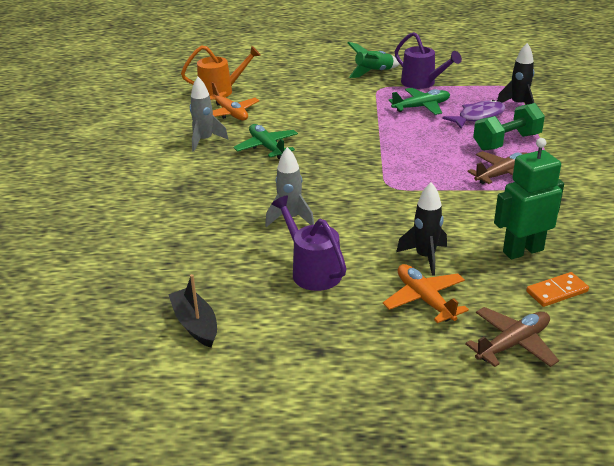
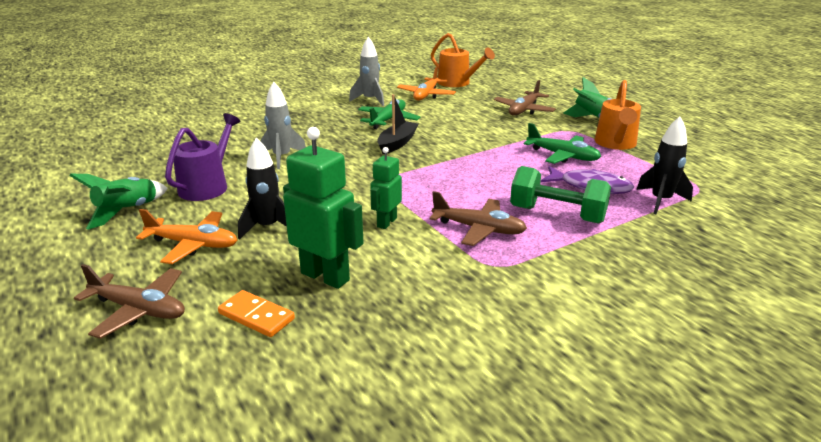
camera: 55 degrees right, 5 degrees down
black boat [168,274,217,348] -> black boat moved to [377,94,418,154]
orange plane [383,264,469,323] -> orange plane turned 75 degrees clockwise [136,209,237,264]
purple watering can [395,32,462,89] -> orange watering can [595,80,641,150]
none -> green rocket [70,174,168,230]
none -> green robot [370,147,402,229]
none -> brown plane [494,80,556,116]

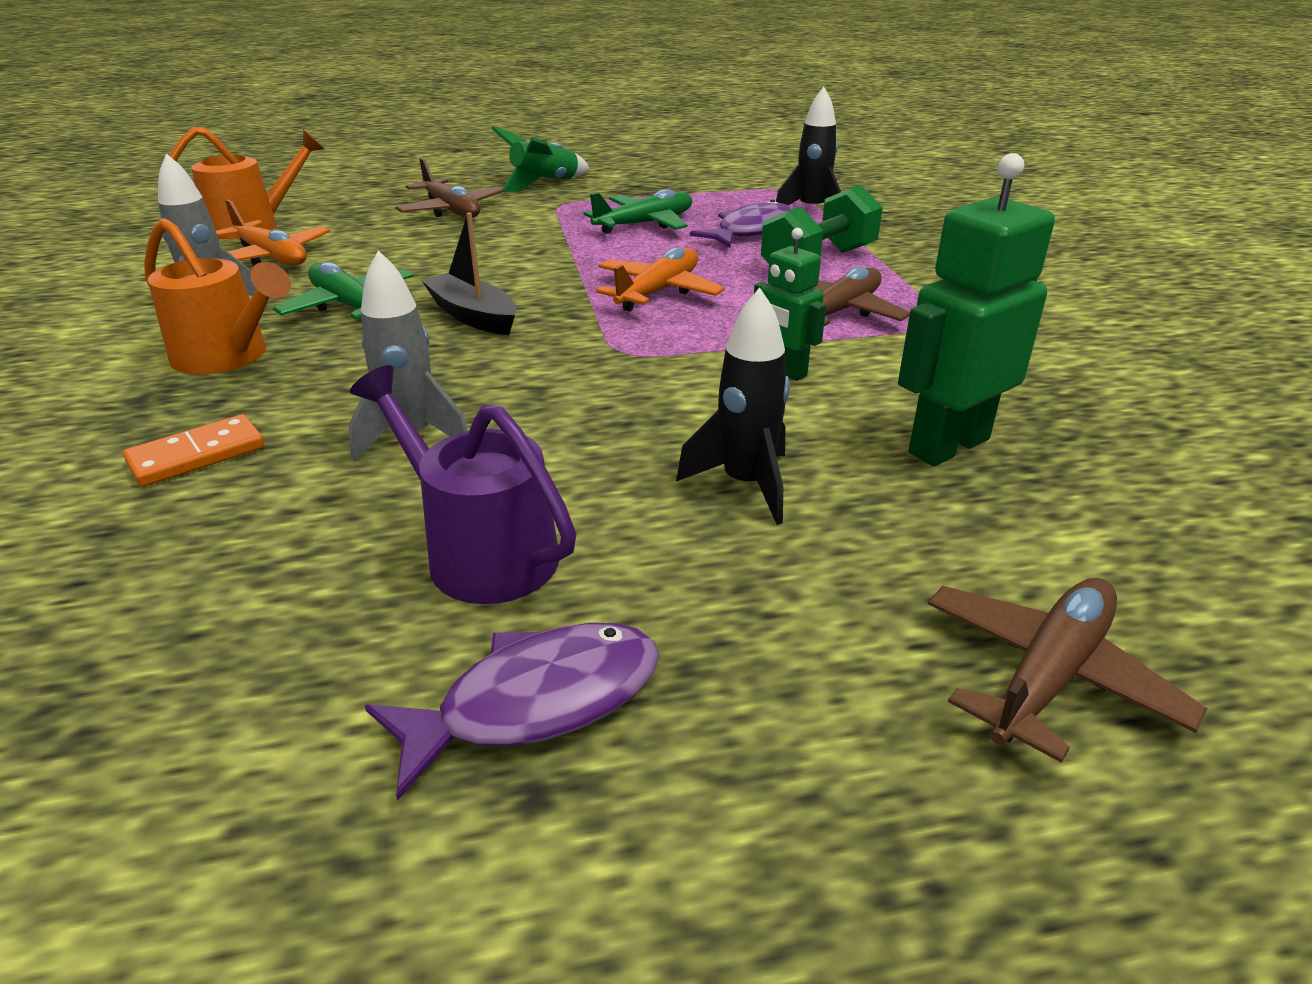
camera: 70 degrees left, 5 degrees up
green rocket [70,174,168,230] -> purple fish [365,623,659,801]
orange plane [136,209,237,264] -> orange plane moved to [596,247,725,311]
orange domino [218,290,295,337] -> orange domino moved to [123,414,265,487]
orange watering can [595,80,641,150] -> orange watering can moved to [144,218,291,375]

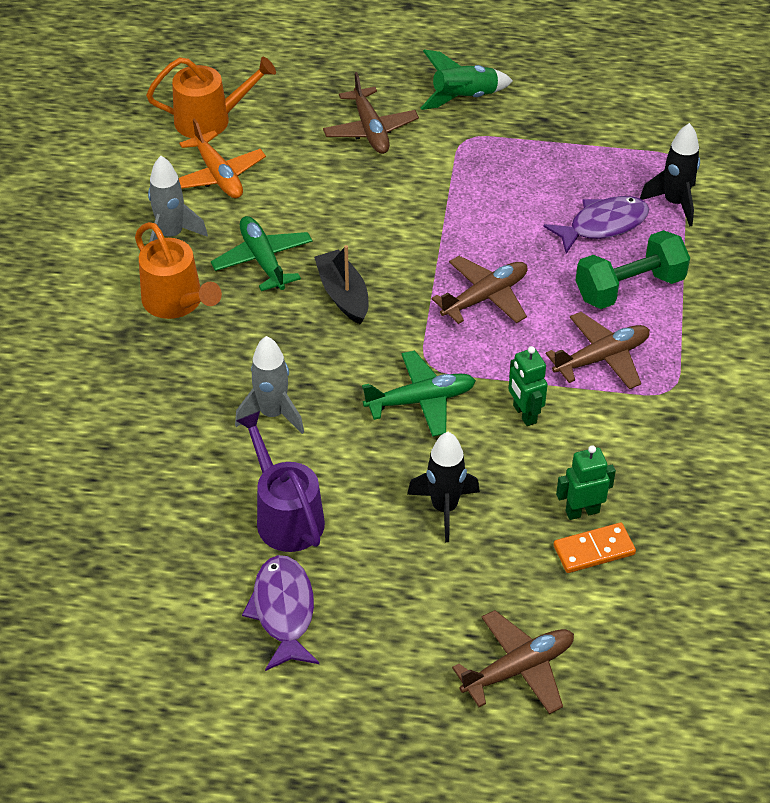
camera: 20 degrees right, 15 degrees up
orange domino [123,414,265,487] -> orange domino moved to [554,523,636,573]
purple fish [365,623,659,801] -> purple fish turned 90 degrees counterclockwise [242,555,319,671]
green plane [583,189,692,234] -> green plane moved to [362,350,476,437]
orange plane [596,247,725,311] -> brown plane [432,256,527,324]
green robot [898,153,1055,466] -> green robot [556,445,616,520], size x0.59

